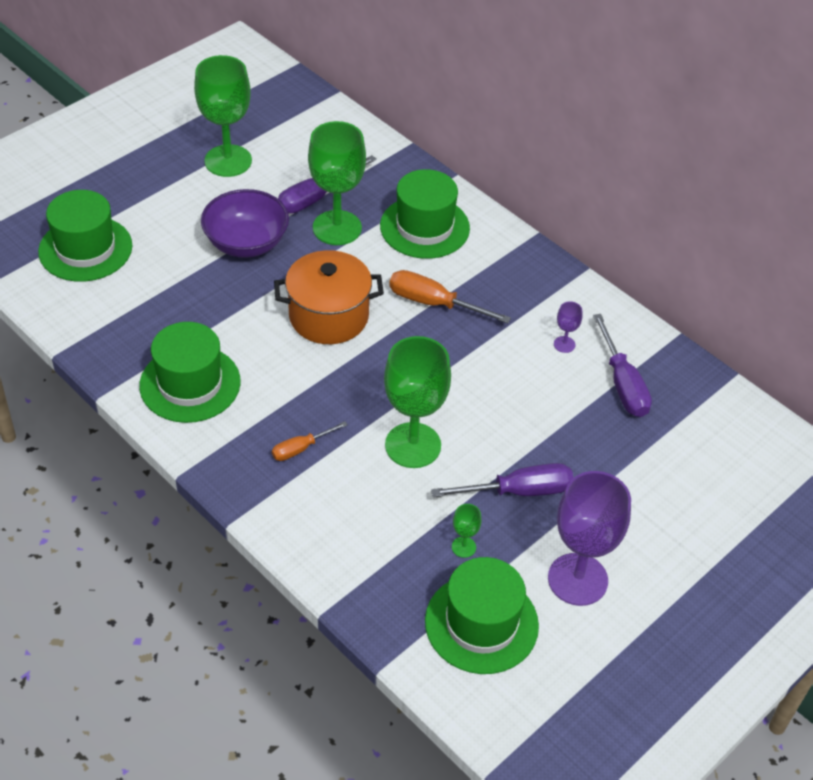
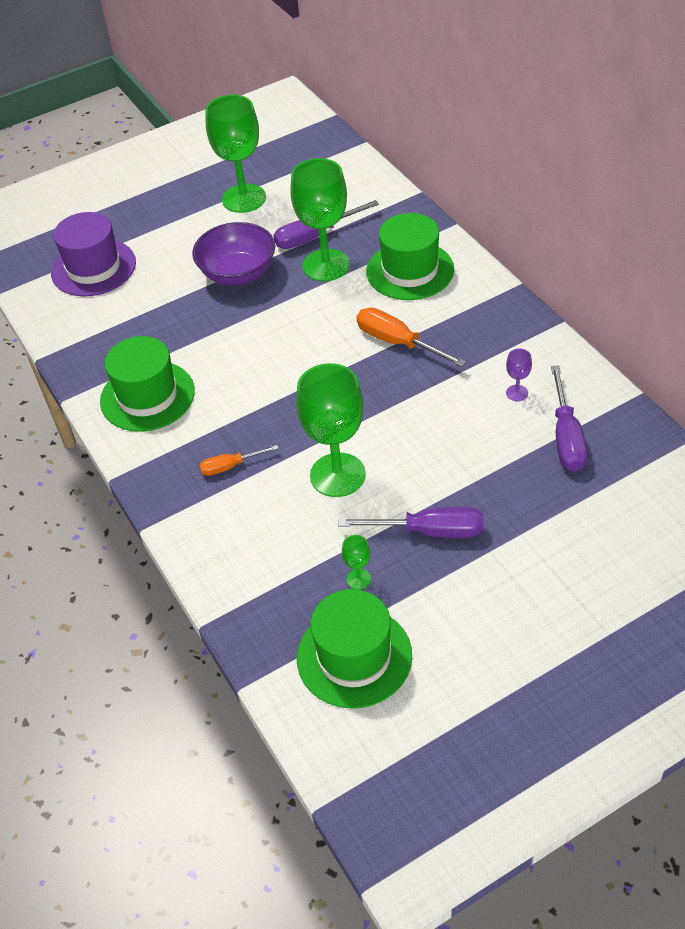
camera: 20 degrees right, 0 degrees up
green hat [38,190,132,282] -> purple hat [51,212,136,297]
orange pot [274,250,384,344] -> none
purple goblet [548,471,631,606] -> none

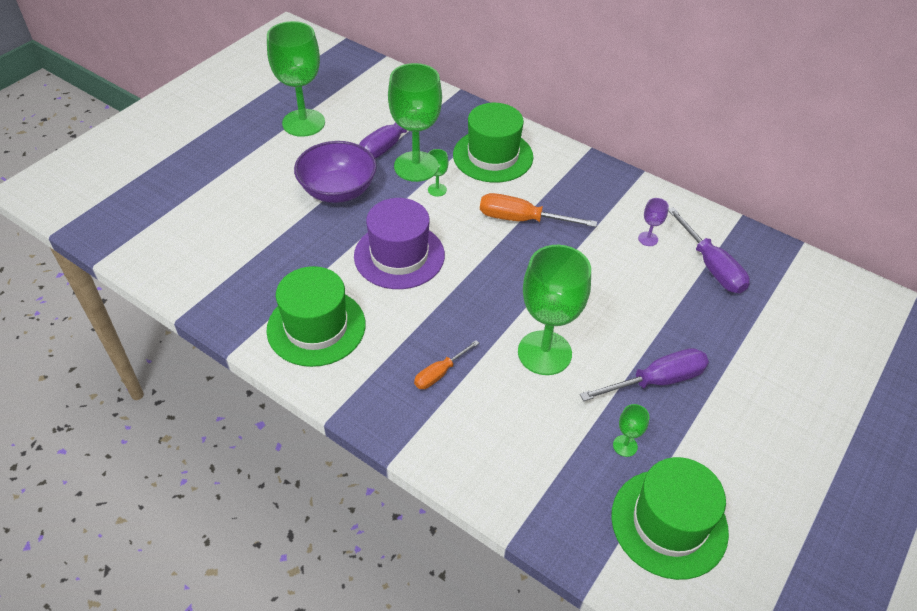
camera: 30 degrees left, 0 degrees up
purple hat [51,212,136,297] -> purple hat moved to [354,198,445,289]
none -> green goblet [427,149,449,197]

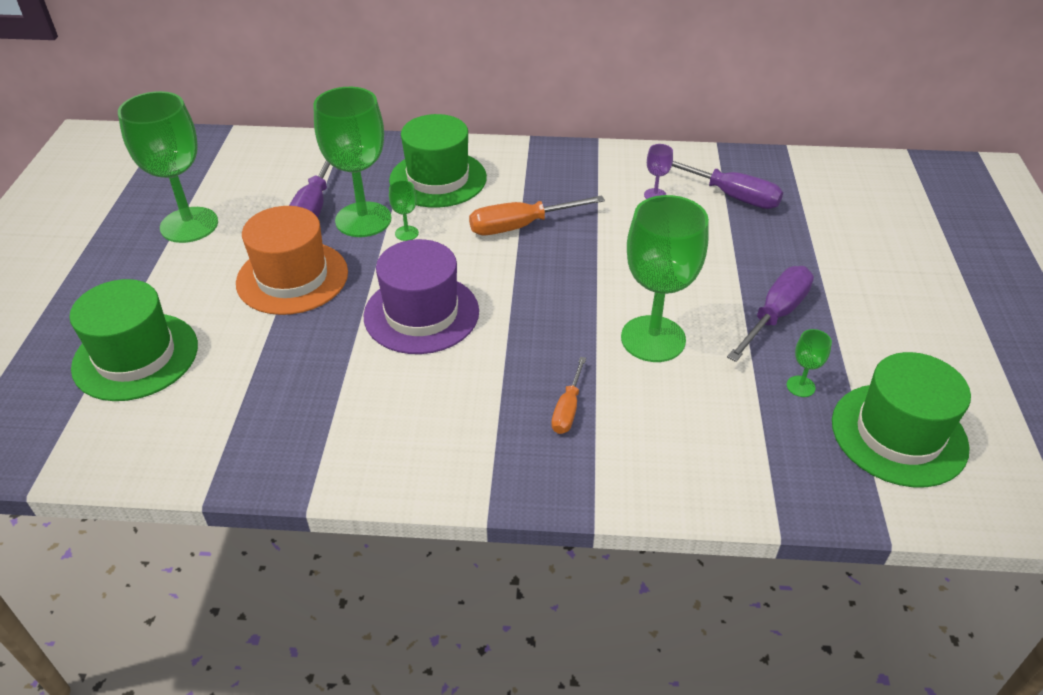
camera: 30 degrees left, 5 degrees down
green hat [266,266,366,367] -> green hat moved to [69,279,198,401]
purple bowl [294,141,377,203] -> orange hat [236,206,348,315]

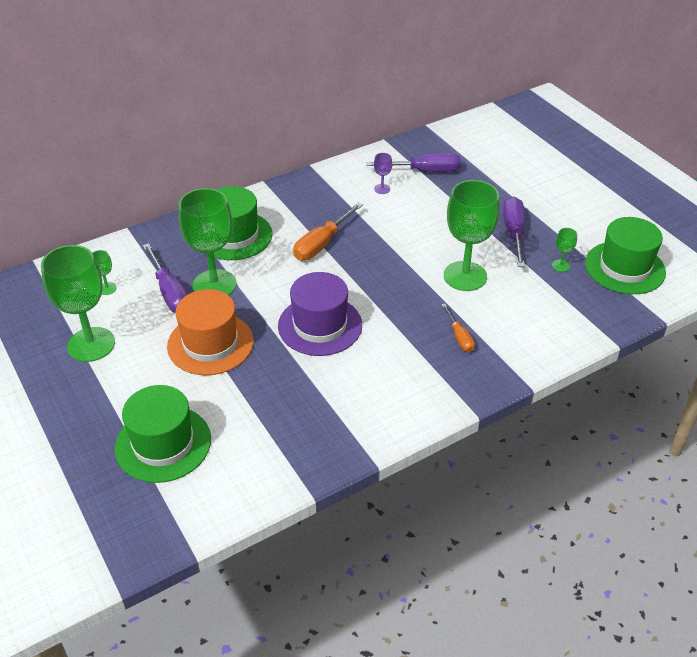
camera: 35 degrees left, 0 degrees up
green goblet [389,180,419,241] -> green goblet moved to [92,250,117,295]

